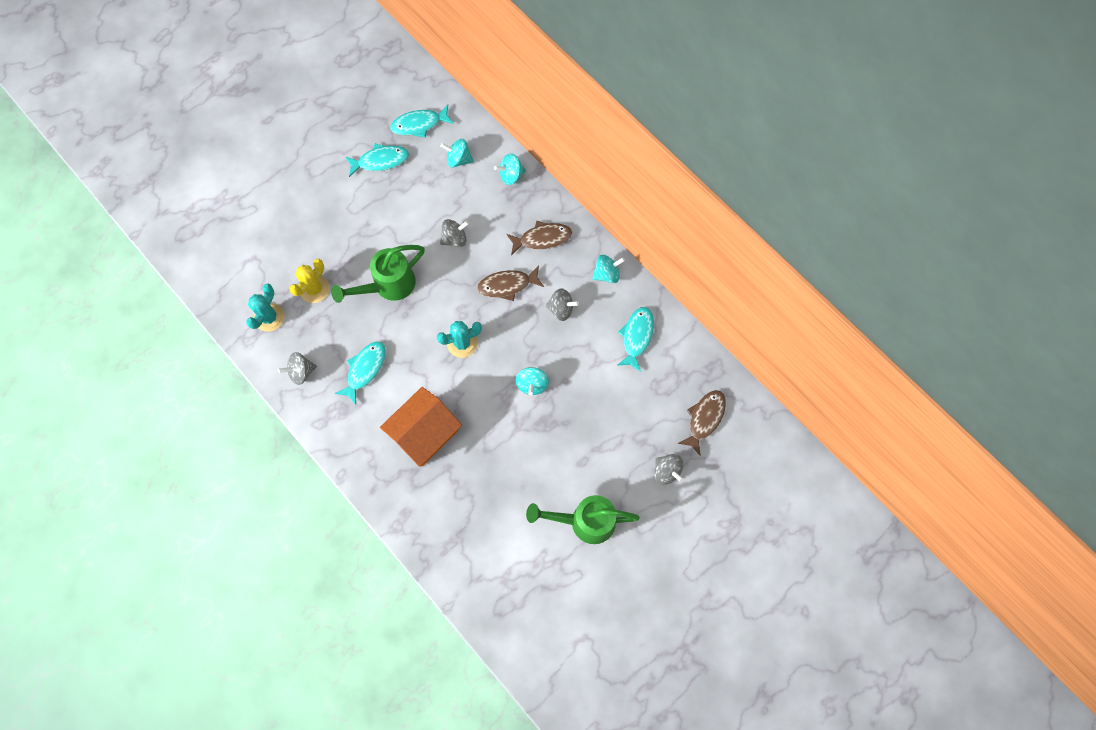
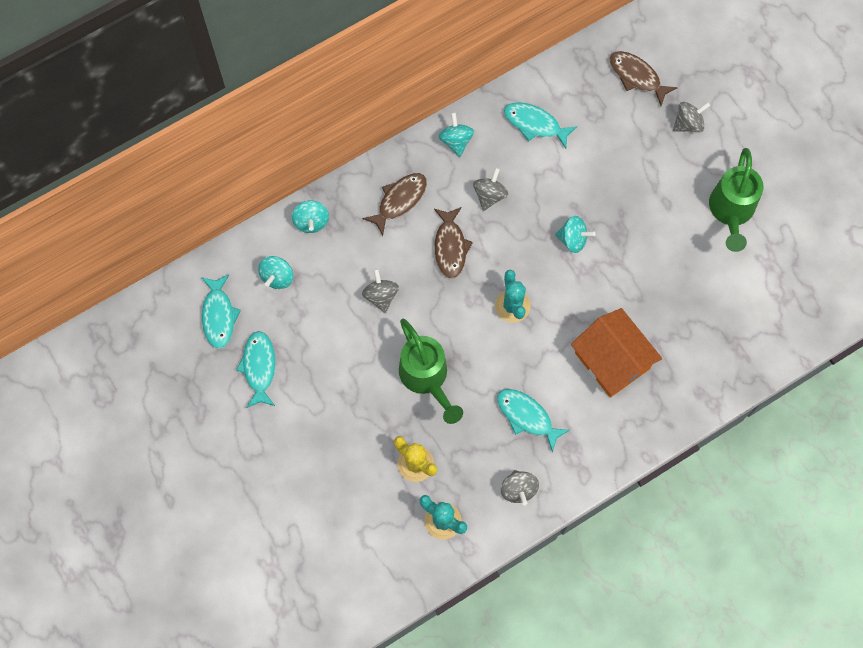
camera: 80 degrees left, 0 degrees up
brown fish [507,220,572,255] -> brown fish turned 45 degrees clockwise [362,173,427,236]

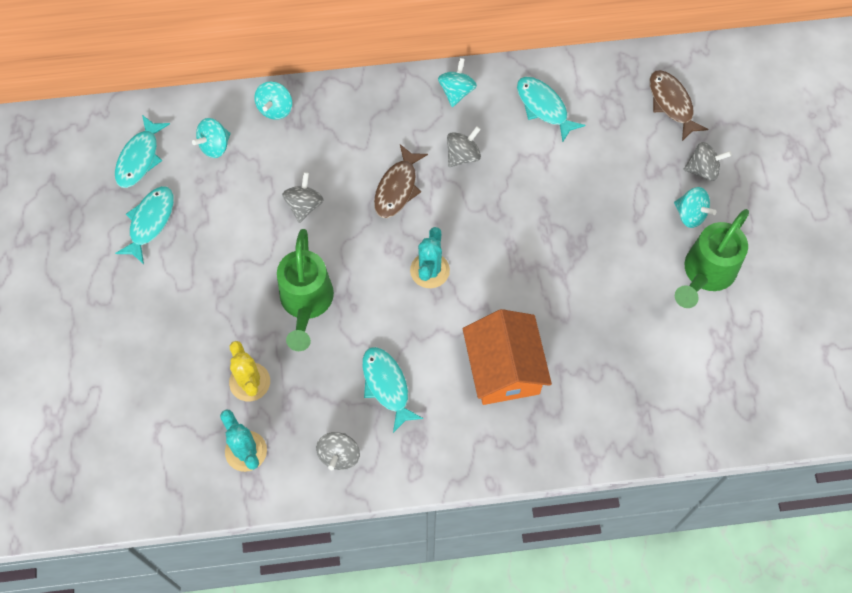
camera: 25 degrees right, 5 degrees down
brown fish [362,173,427,236] -> none
turquoise spinning top [555,216,595,253] -> turquoise spinning top moved to [674,187,717,228]

